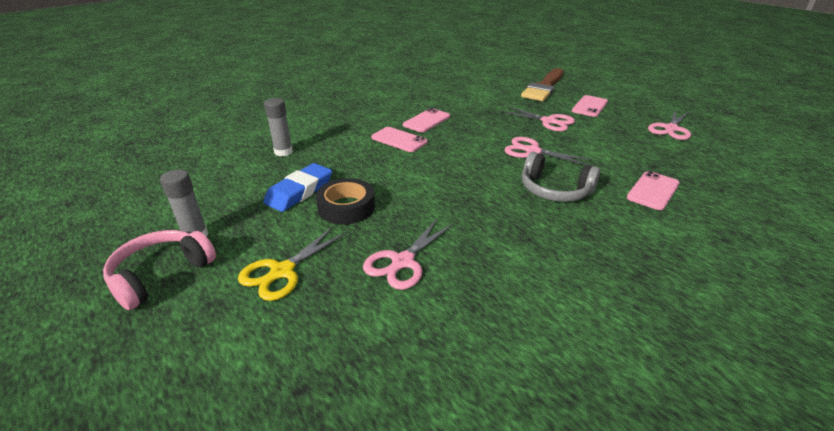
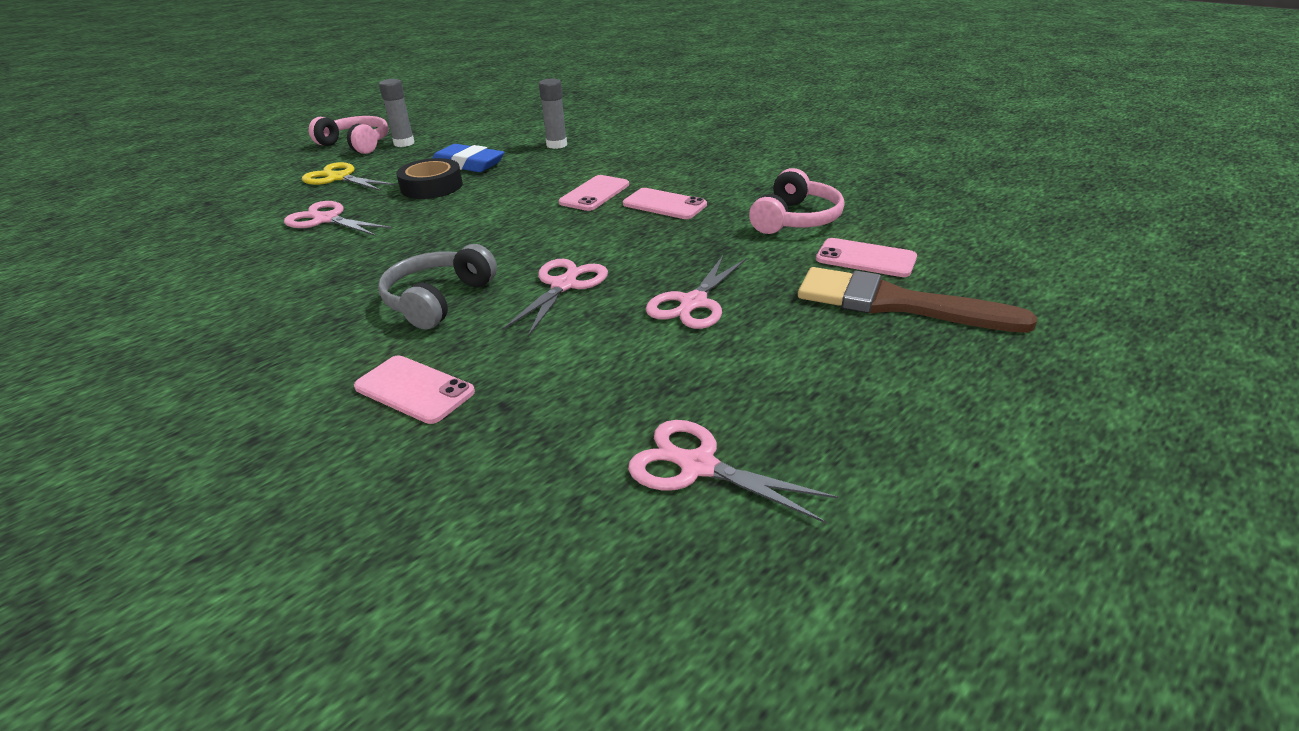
camera: 85 degrees right, 0 degrees up
pink phone [572,95,608,117] -> pink phone moved to [816,238,917,277]
none -> pink headphones [749,168,844,234]

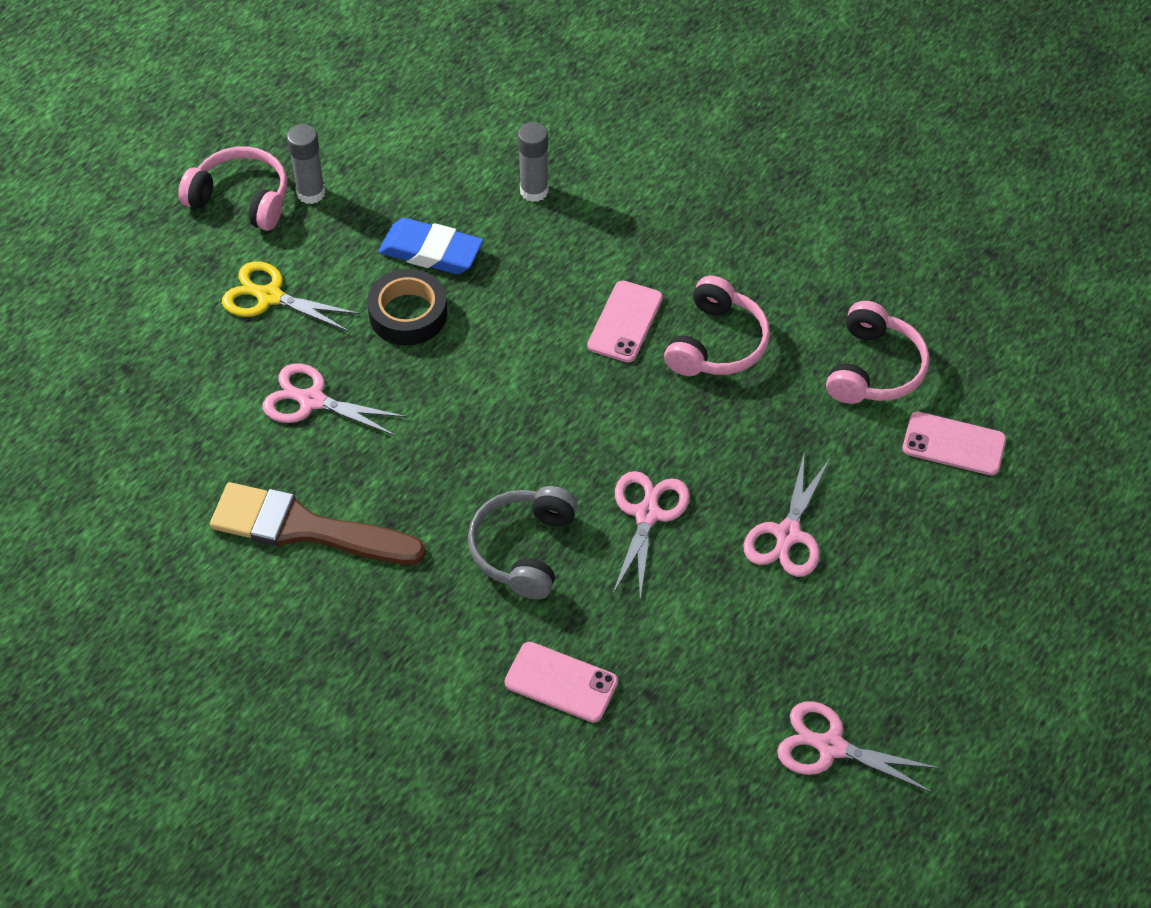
camera: 10 degrees left, 20 degrees up
pink phone [623,188,707,219] -> pink headphones [664,276,770,376]
brown brush [798,267,1037,333] -> brown brush moved to [210,482,426,564]

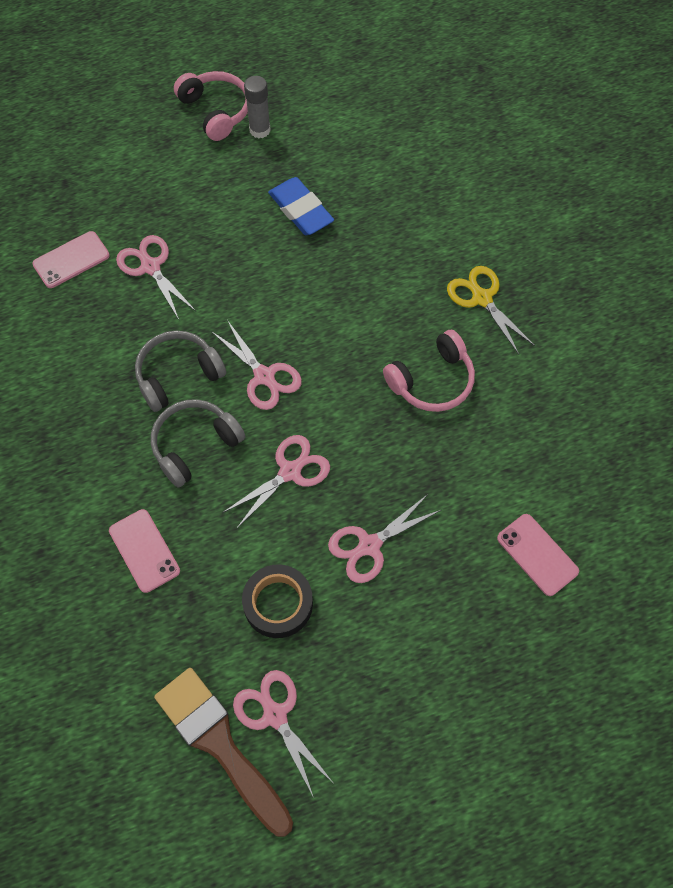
camera: 35 degrees right, 10 degrees up
brown brush [210,482,426,564] -> brown brush moved to [154,668,293,837]
yellow scissors [222,261,360,332] -> yellow scissors moved to [447,266,535,355]
black tape [367,269,447,345] -> black tape moved to [242,564,313,638]
grey glue stick [518,122,548,202] -> none
pink phone [588,280,663,363] -> pink phone moved to [33,231,110,288]
pink headphones [826,301,929,404] -> none
none -> grey headphones [135,331,226,412]
none -> pink scissors [211,320,302,410]

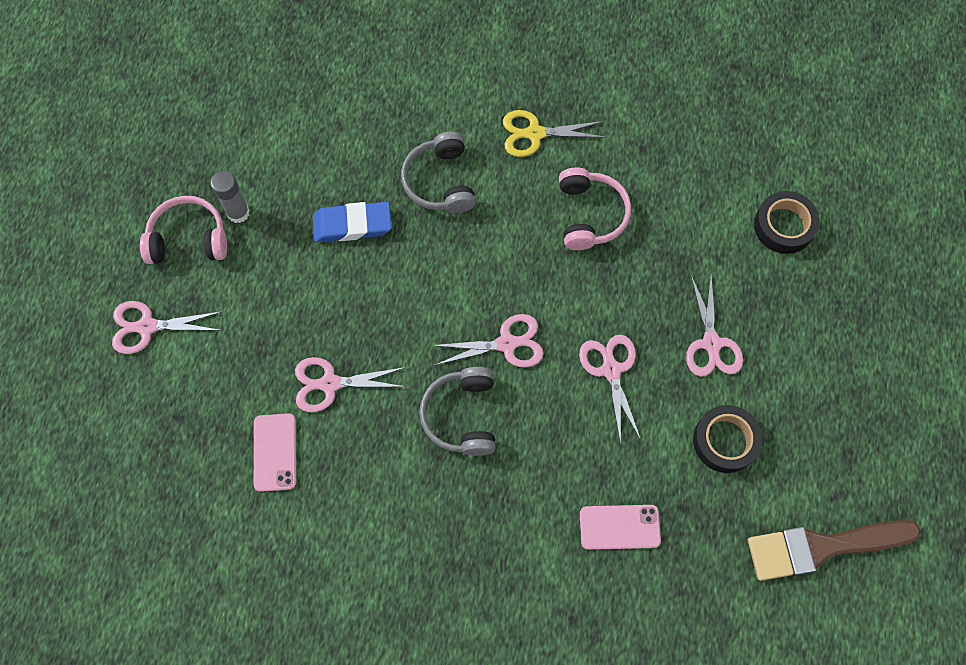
camera: 60 degrees left, 5 degrees up
grey headphones [151,399,245,487] -> grey headphones moved to [401,131,476,213]
pink scissors [233,670,333,798] -> pink scissors moved to [112,301,221,354]
pink phone [497,514,579,596] -> black tape [754,191,820,254]

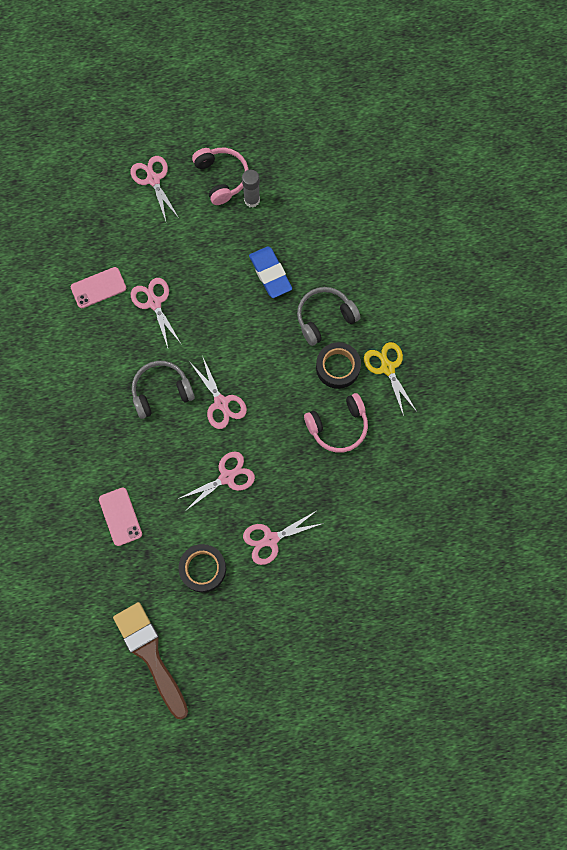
camera: 70 degrees right, 5 degrees up
black tape [754,191,820,254] -> black tape moved to [316,342,361,389]

